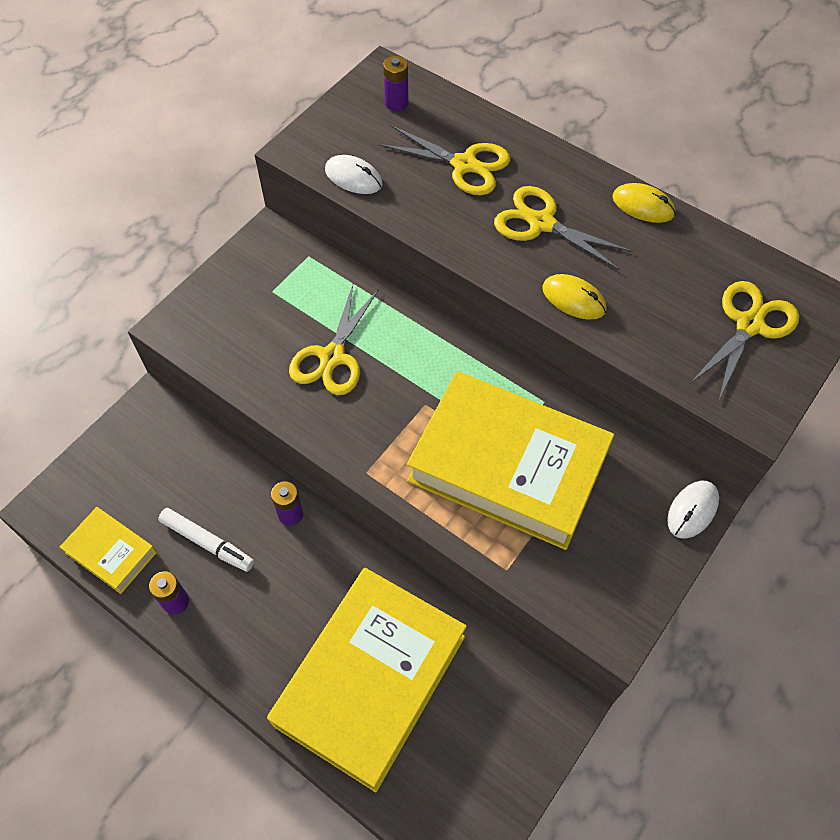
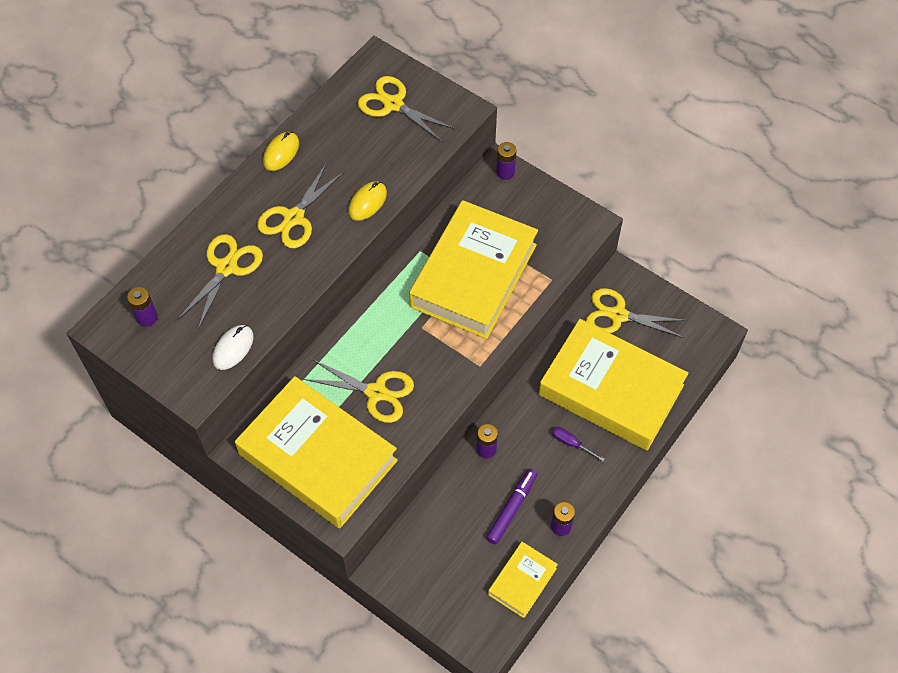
camera: 90 degrees left, 0 degrees up
white marker [158,508,254,572] -> purple marker [486,469,537,545]
white mouse [667,481,719,539] -> purple battery [496,142,517,180]
none -> yellow book [235,376,398,528]
none -> purple screwdriver [552,427,605,462]
none -> yellow scissors [586,288,688,338]

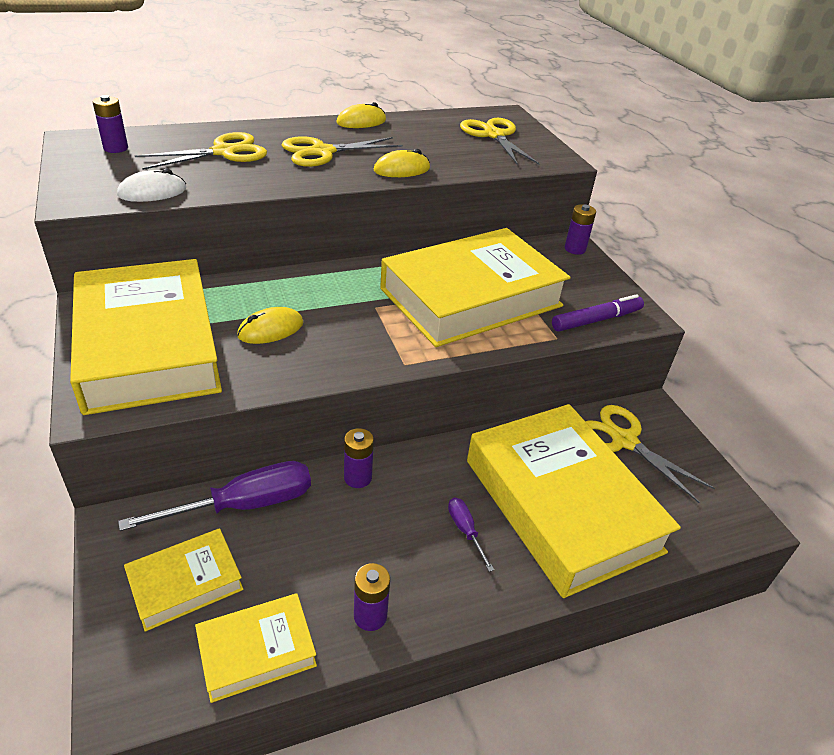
camera: 30 degrees right, 20 degrees down
yellow scissors [304,359,414,423] -> yellow mouse [237,307,303,344]
purple marker [486,469,537,545] -> purple marker moved to [552,294,644,332]
none -> purple screwdriver [118,461,311,531]
none -> yellow book [124,528,244,632]

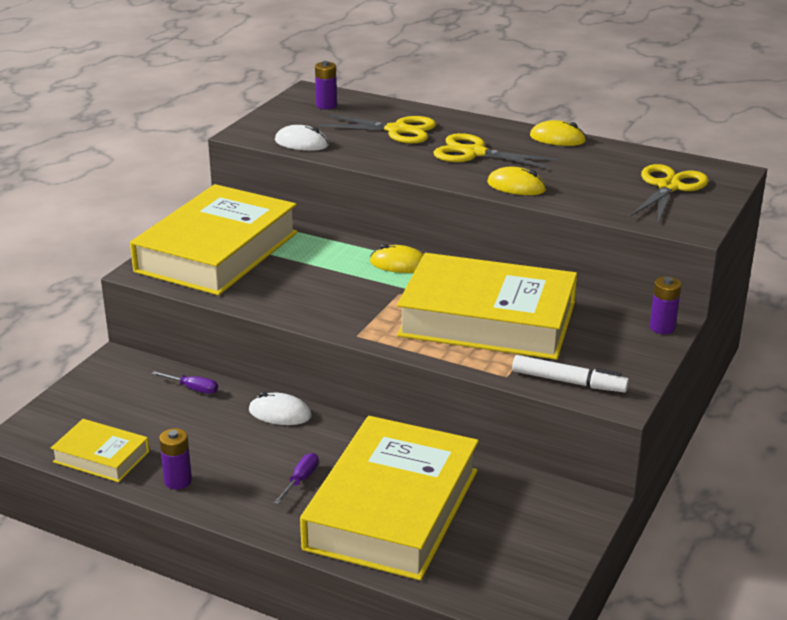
camera: 50 degrees right, 10 degrees down
purple screwdriver [118,461,311,531] -> purple screwdriver [151,371,218,394], size x0.48
yellow book [124,528,244,632] -> none
yellow mouse [237,307,303,344] -> yellow mouse moved to [370,244,424,273]
purple battery [344,428,374,488] -> white mouse [249,392,312,425]
purple marker [552,294,644,332] -> white marker [512,355,629,392]
yellow scissors [585,405,715,503] -> none

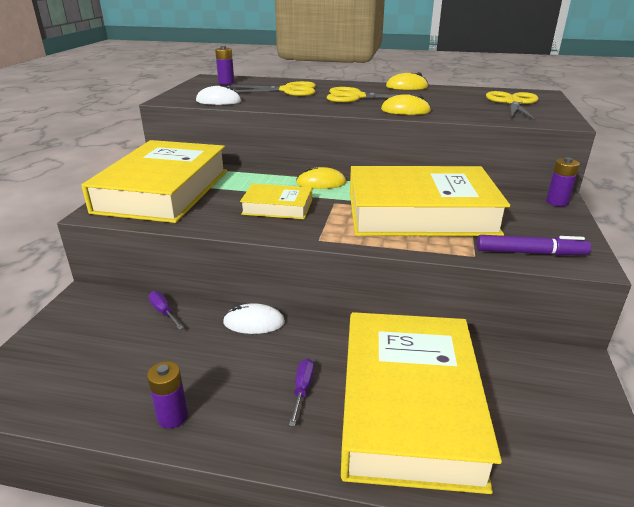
camera: 15 degrees left, 0 degrees up
yellow book [51,419,150,482] -> yellow book moved to [240,184,312,219]
purple screwdriver [151,371,218,394] -> purple screwdriver turned 135 degrees counterclockwise [148,291,183,330]
white marker [512,355,629,392] -> purple marker [477,235,591,255]

